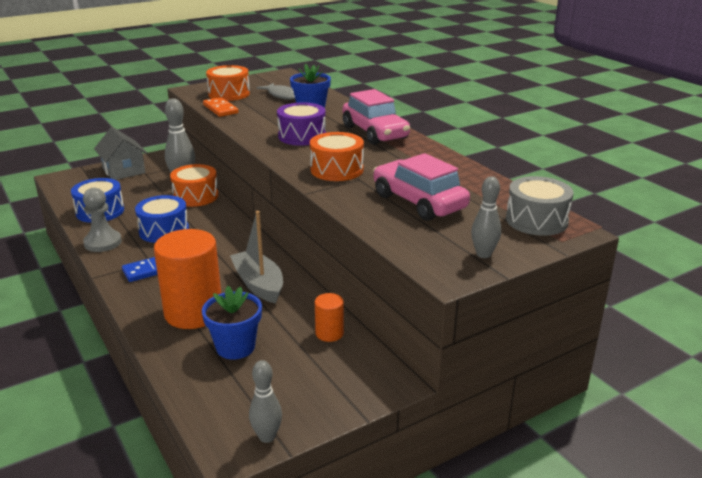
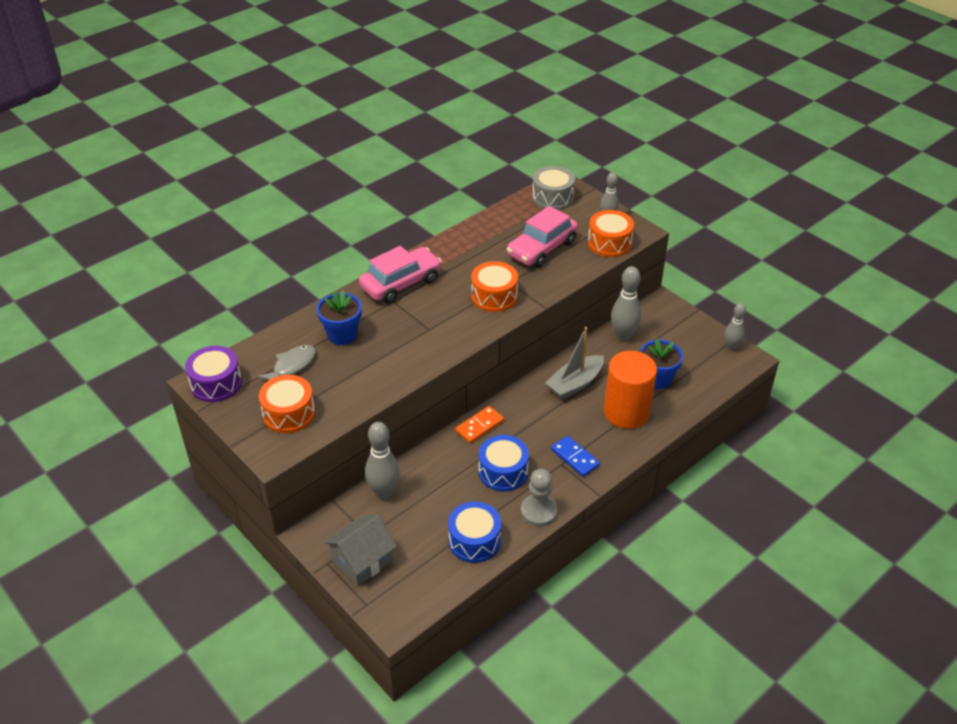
camera: 100 degrees left, 15 degrees up
orange drum [170,164,218,207] -> orange drum moved to [588,210,634,257]
orange domino [203,97,239,117] -> orange domino moved to [455,406,504,443]
purple drum [277,102,326,146] -> purple drum moved to [185,346,242,402]
orange cylinder [315,293,344,342] -> grey bowling pin [611,266,641,341]

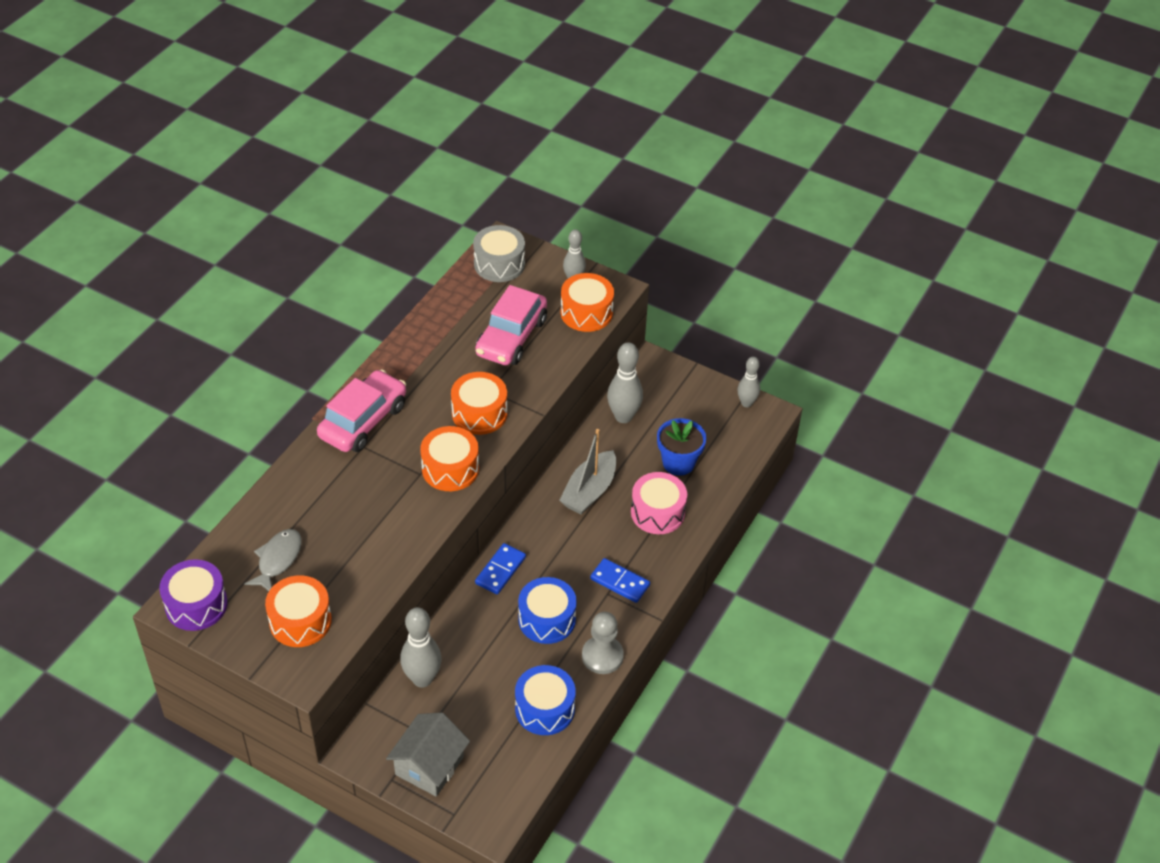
camera: 20 degrees left, 5 degrees up
blue flower pot [316,290,362,345] -> none
orange domino [455,406,504,443] -> blue domino [475,543,526,594]
orange cylinder [604,351,657,429] -> pink drum [631,472,687,534]
none -> orange drum [420,426,479,491]

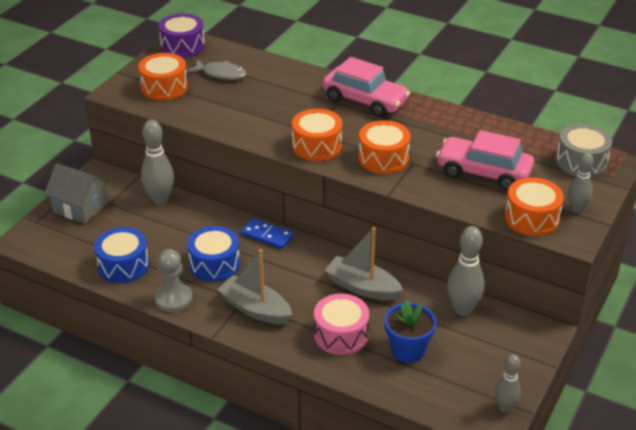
camera: 90 degrees right, 10 degrees down
blue domino [590,558,650,603] -> grey boat [217,249,292,325]

